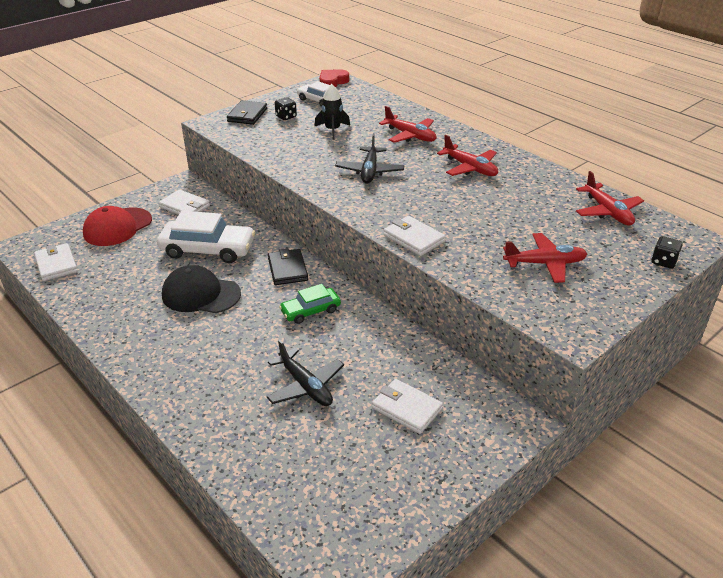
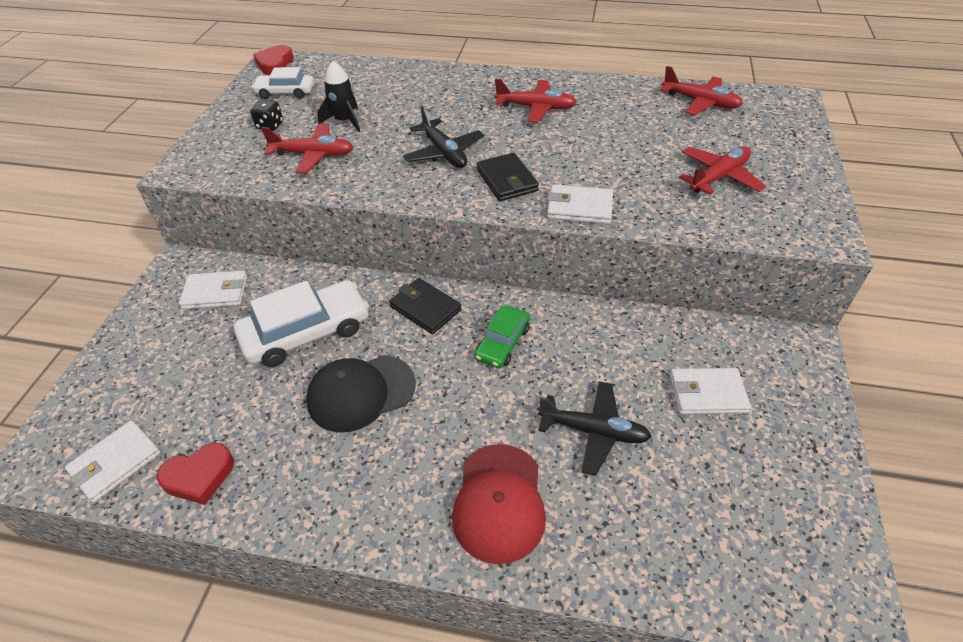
camera: 35 degrees left, 10 degrees up
white wallet [34,243,78,281] -> white wallet turned 75 degrees counterclockwise [65,420,161,503]
red cap [83,206,152,246] -> red cap moved to [452,444,546,564]
black wallet [227,100,267,125] -> black wallet moved to [477,153,539,201]
red plane [379,106,436,143] -> red plane moved to [261,123,354,173]
black dice [651,236,683,269] -> none
none -> red heart [157,443,234,505]

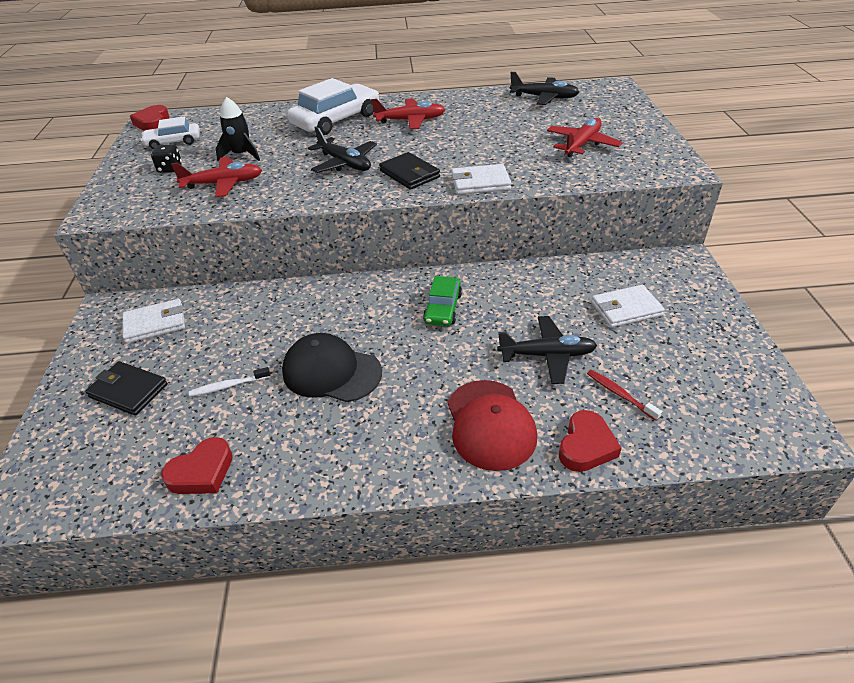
camera: 15 degrees left, 5 degrees down
white wallet [65,420,161,503] -> none
white car [234,280,369,367] -> white car moved to [287,78,379,135]
black cap [306,355,416,433] -> black cap turned 60 degrees clockwise [282,333,382,402]
black wallet [389,278,462,334] -> black wallet moved to [85,361,168,415]
red plane [660,66,743,115] -> black plane [510,72,579,105]
none -> white toothbrush [189,367,270,397]
none -> red heart [559,410,622,472]
none -> red toothbrush [587,370,662,421]

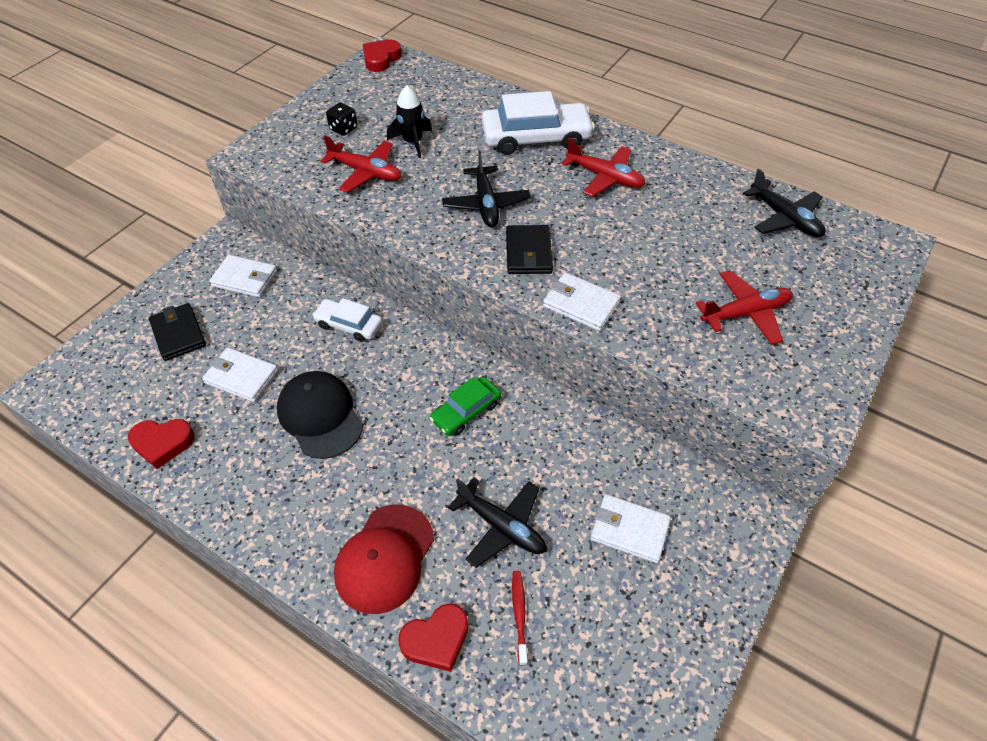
camera: 35 degrees right, 10 degrees up
white car [140,117,200,149] -> white car moved to [312,298,382,342]
white toothbrush [189,367,270,397] -> white wallet [202,347,278,402]

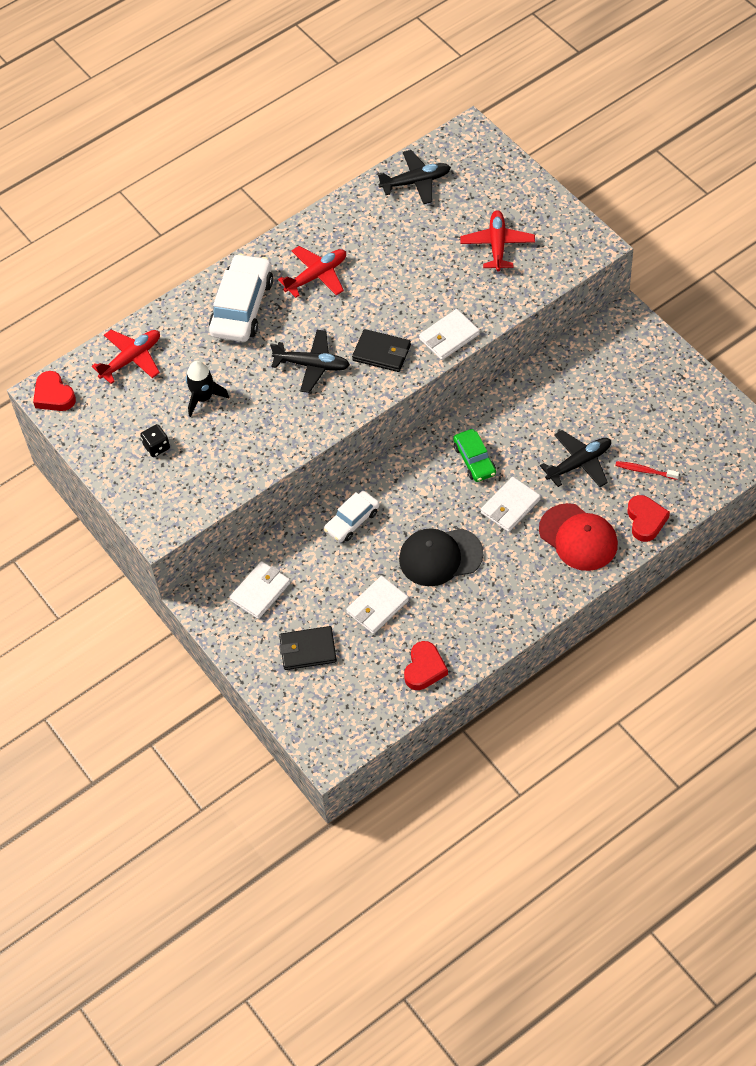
camera: 65 degrees left, 5 degrees up
red plane [320,135,402,193] -> red plane moved to [92,330,160,384]
white wallet [590,494,671,563] -> white wallet moved to [481,477,541,532]

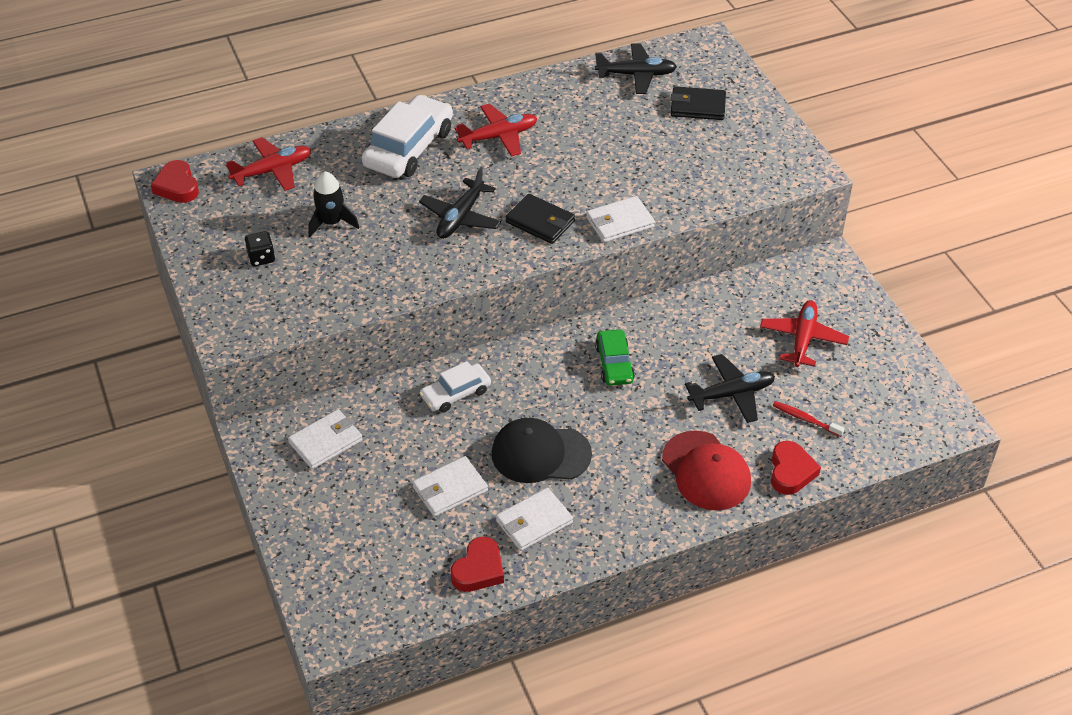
camera: 10 degrees right, 10 degrees down
black plane [270,330,350,393] -> black plane turned 90 degrees clockwise [419,167,501,239]
black wallet [279,626,337,670] -> black wallet moved to [670,86,726,120]
red plane [460,210,535,272] -> red plane moved to [760,300,849,367]
white wallet [481,477,541,532] -> white wallet moved to [496,488,573,551]

